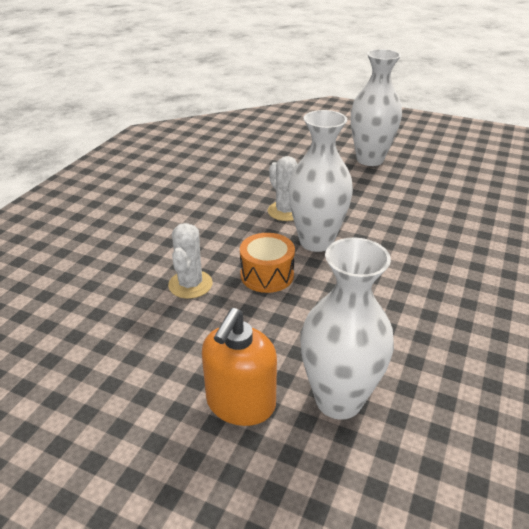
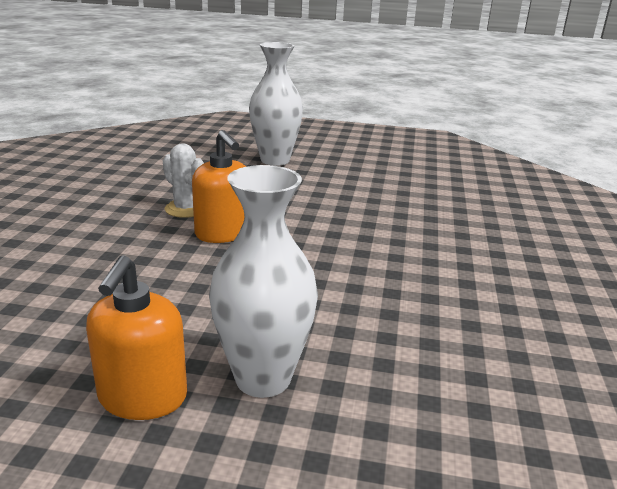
camera: 15 degrees left, 10 degrees down
white cactus [168,223,213,299] -> none
orange drum [240,233,295,293] -> none
white vase [288,110,353,252] -> orange soap dispenser [192,130,246,243]

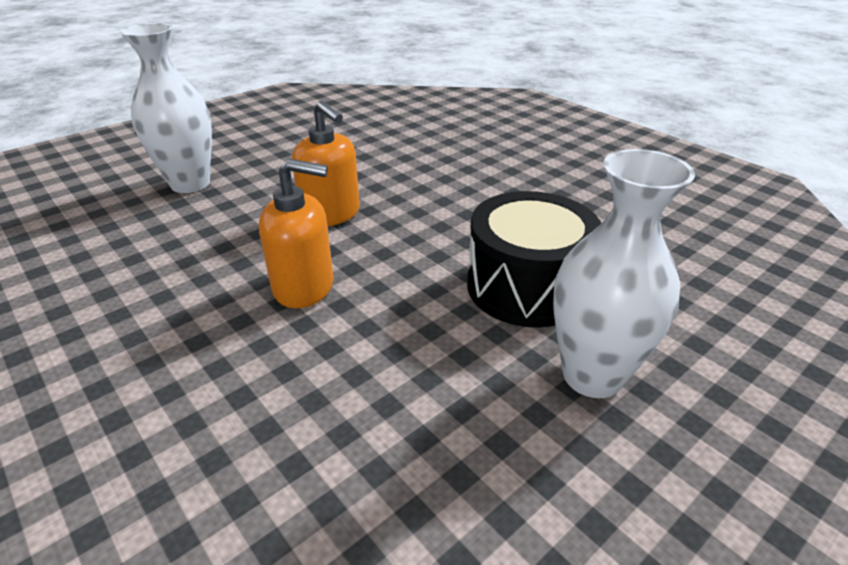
camera: 50 degrees left, 10 degrees up
orange soap dispenser [86,255,187,420] -> orange soap dispenser moved to [292,101,360,226]
white cactus [163,143,204,218] -> none
none -> black drum [467,191,601,327]

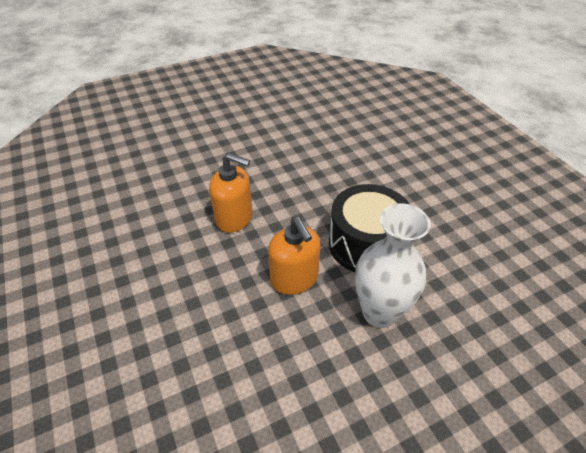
camera: 15 degrees right, 10 degrees up
white vase [119,23,212,193] -> none
orange soap dispenser [292,101,360,226] -> orange soap dispenser moved to [268,217,321,295]

